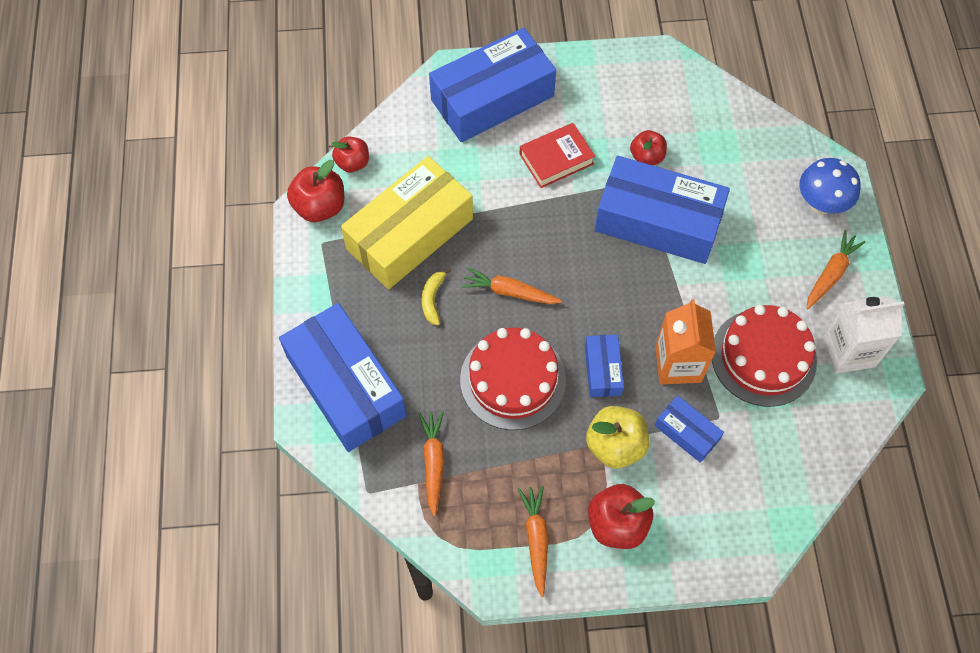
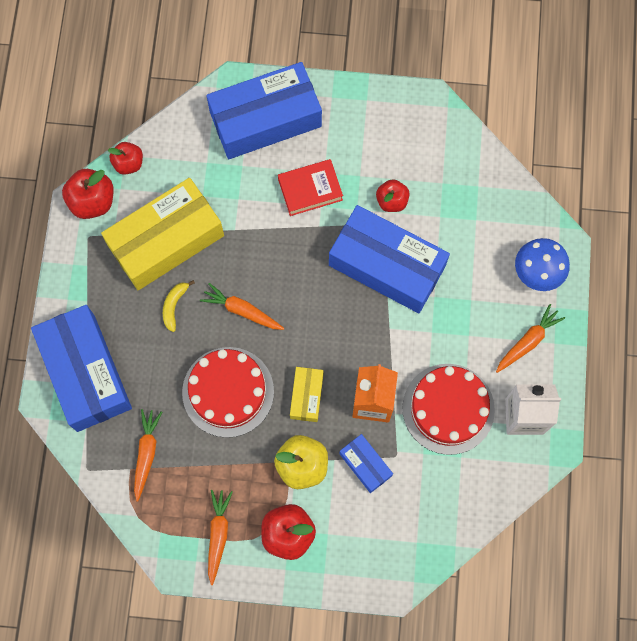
camera: 10 degrees right, 10 degrees up
blue box [585,335,624,397] -> yellow box [290,367,323,422]

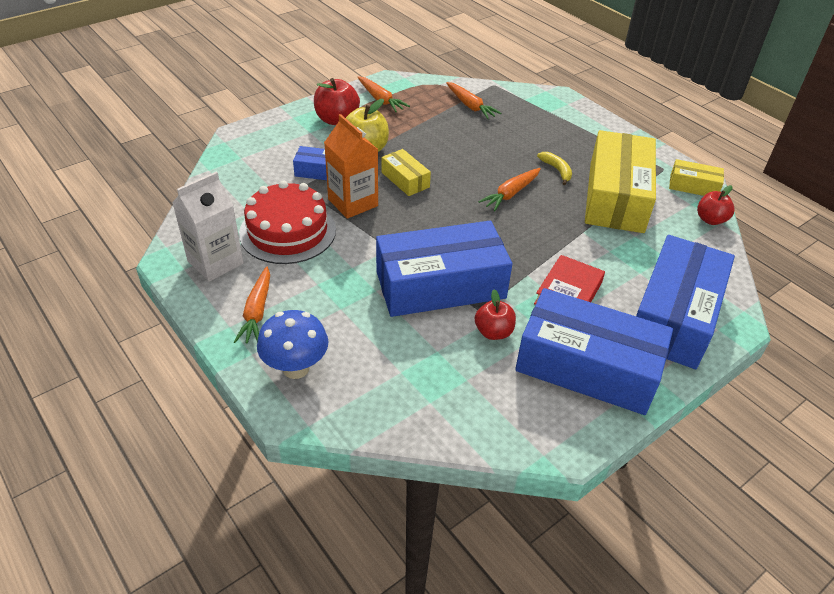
camera: 135 degrees right, 30 degrees down
blue box [31,305,132,432] -> blue box moved to [515,288,673,415]
red apple [62,169,114,219] -> yellow box [669,159,724,196]
red cake [182,347,274,438] -> none
orange carrot [200,283,284,330] -> orange carrot turned 150 degrees clockwise [478,168,541,211]

